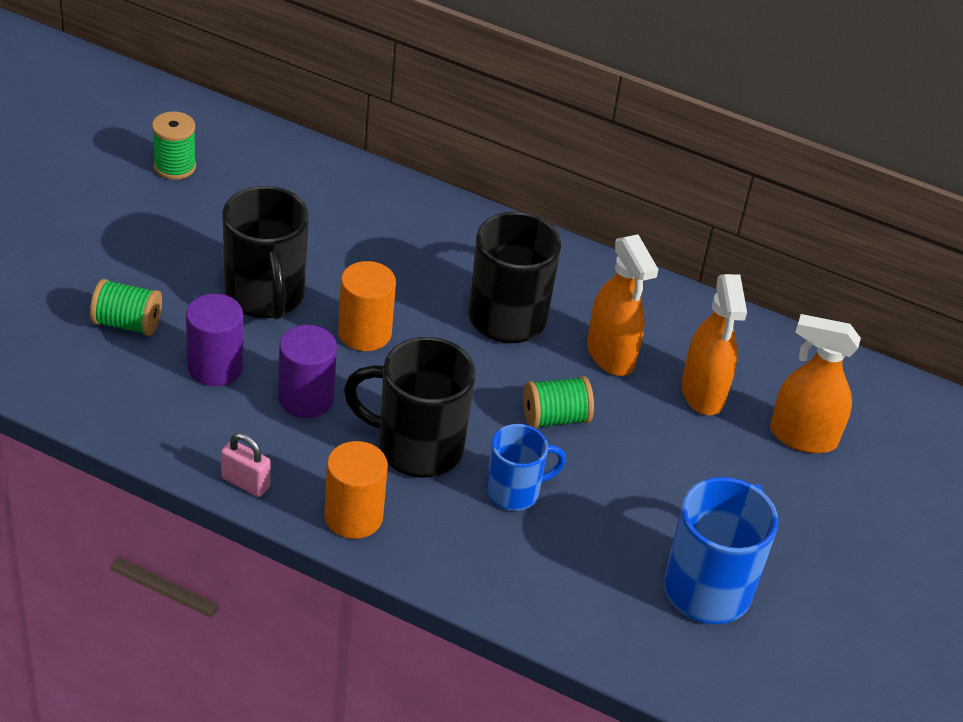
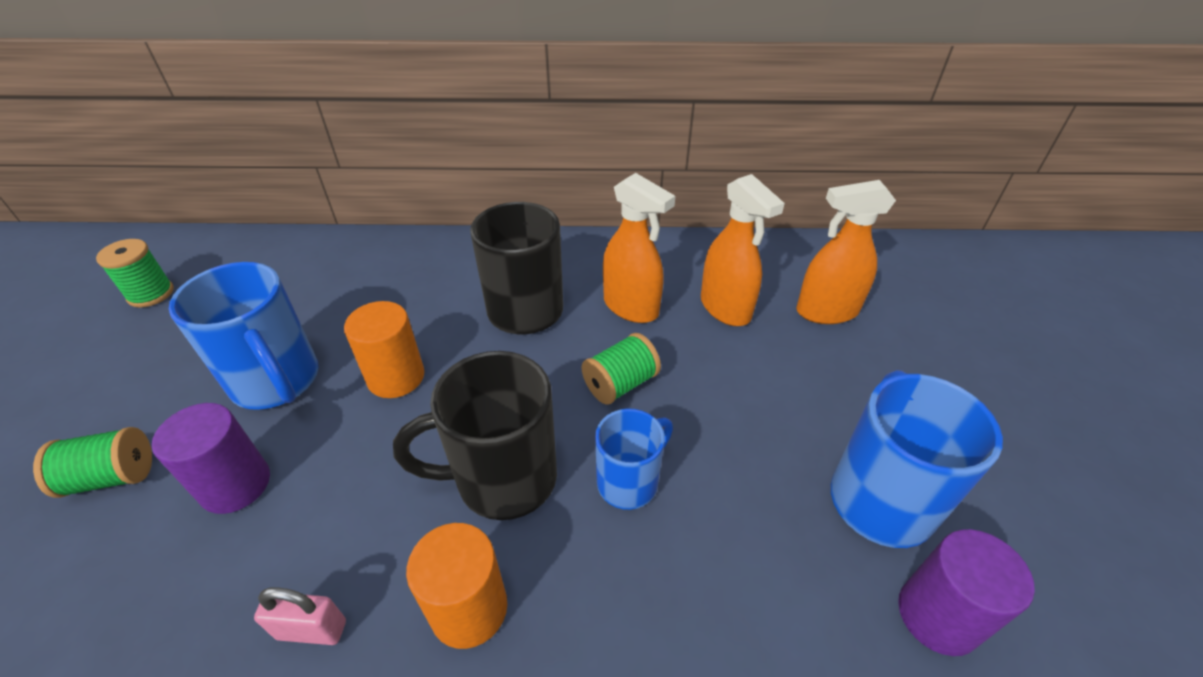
camera: 20 degrees left, 0 degrees up
black mug [222,186,309,320] -> blue mug [169,262,319,410]
purple cylinder [278,325,337,418] -> purple cylinder moved to [898,529,1035,656]

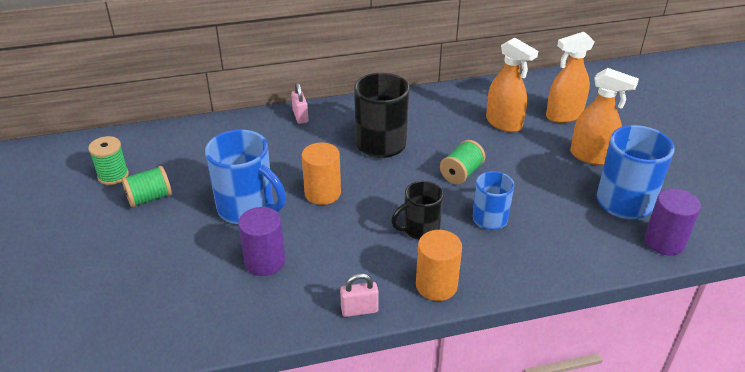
camera: 15 degrees left, 5 degrees down
green spool [33,427,152,498] -> green spool moved to [122,166,172,208]
black mug [393,351,557,520] -> black mug [391,181,443,240], size x0.62
orange spray bottle [603,173,675,323] -> orange spray bottle moved to [570,68,639,165]
none -> pink padlock [291,83,308,124]

